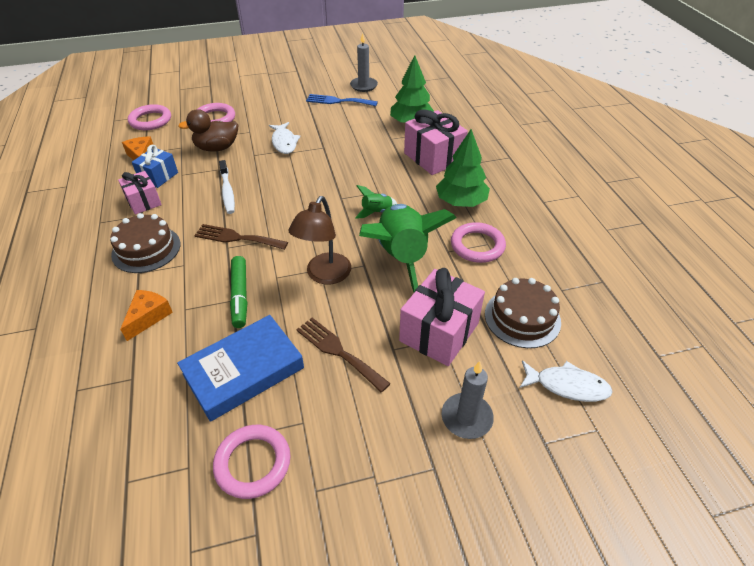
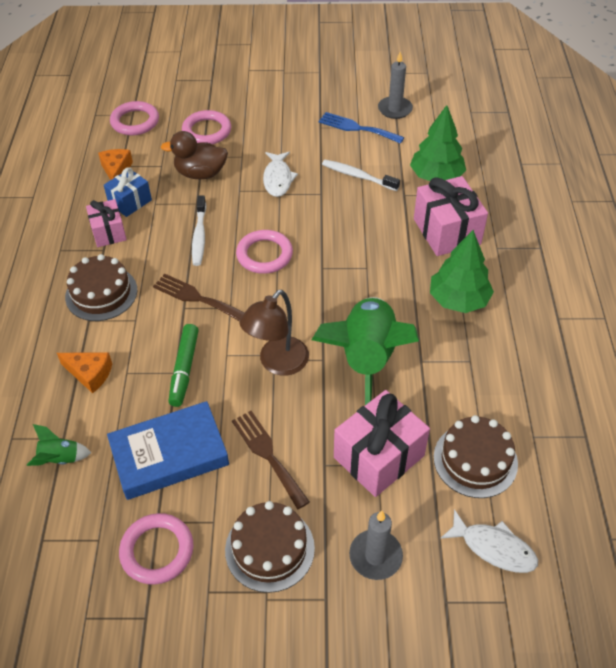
camera: 15 degrees right, 5 degrees up
orange cheese [120,290,173,341] -> orange cheese turned 75 degrees clockwise [57,352,112,393]
green rocket [355,185,397,219] -> green rocket moved to [27,424,91,466]
pink ring [451,222,506,263] -> pink ring moved to [236,230,293,274]
none -> brown cake [225,501,315,593]
none -> white toothbrush [322,160,400,191]

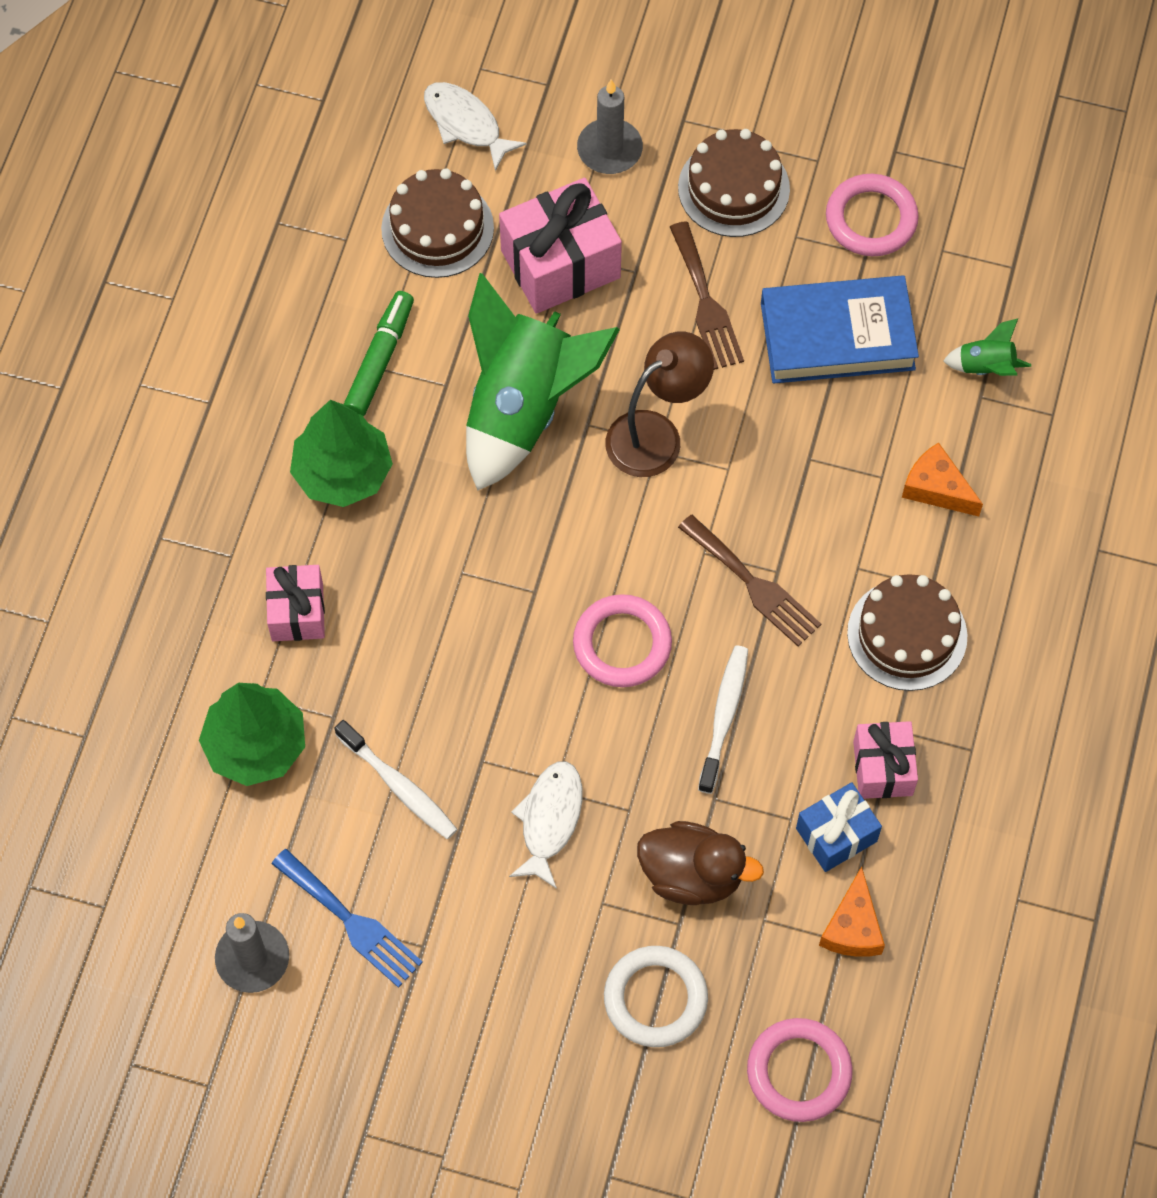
camera: 165 degrees left, 15 degrees up
green marker [168,324,199,407] -> green marker moved to [344,291,414,416]
pink ring [182,110,231,144] -> white ring [604,946,708,1047]
pink gift [414,176,488,256] -> pink gift [266,565,325,641], size x0.61

